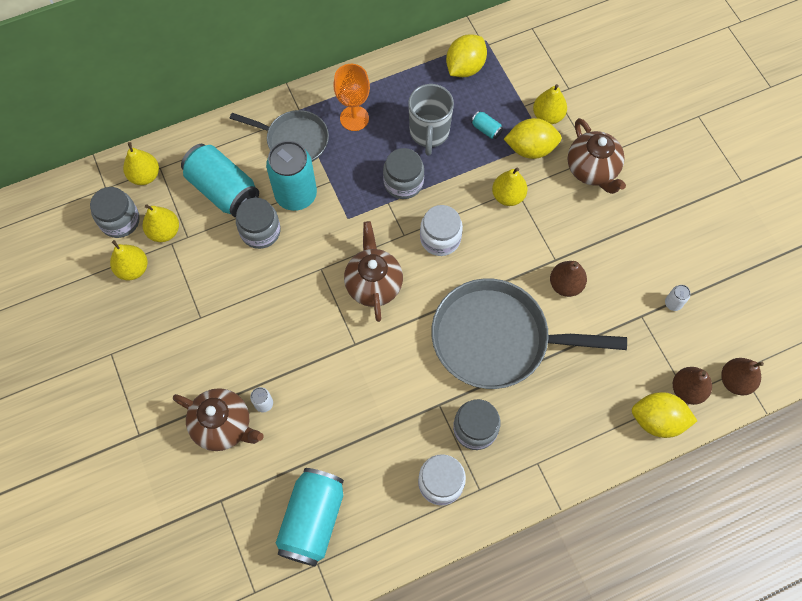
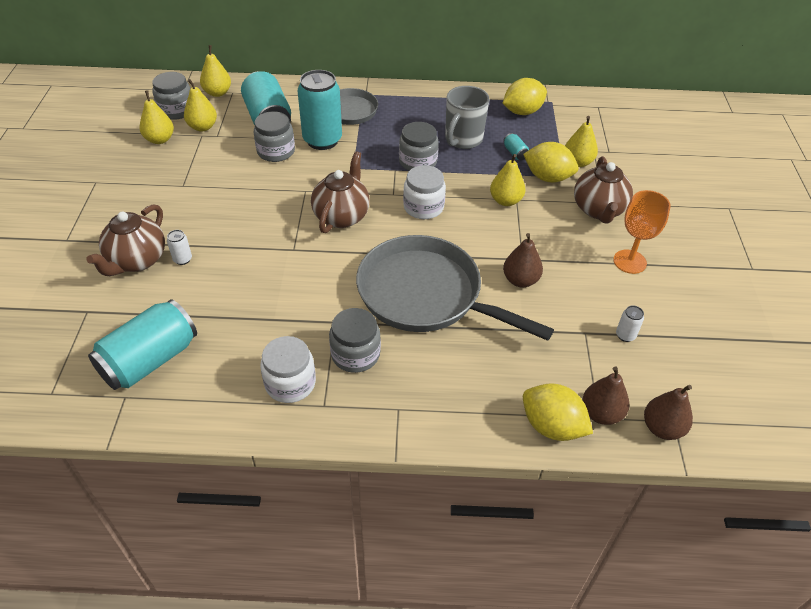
camera: 25 degrees right, 20 degrees down
brown teapot [173,388,264,451] -> brown teapot turned 60 degrees clockwise [86,204,165,276]
orange goblet [333,64,370,131] -> orange goblet moved to [613,190,671,274]

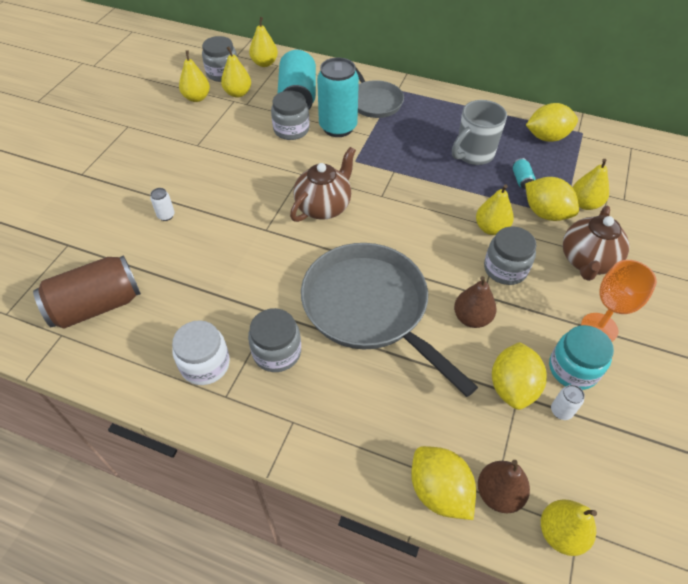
camera: 20 degrees right, 5 degrees up
brown teapot [86,204,165,276] -> none
turquoise can [88,299,197,390] -> brown can [33,255,141,329]
grey jar [399,122,439,171] -> grey jar moved to [484,226,536,285]
white jar [403,165,446,219] -> none
brown pear [644,385,693,440] -> yellow pear [541,500,597,556]
none -> yellow lemon [492,342,547,410]
none -> turquoise jar [549,325,614,390]

